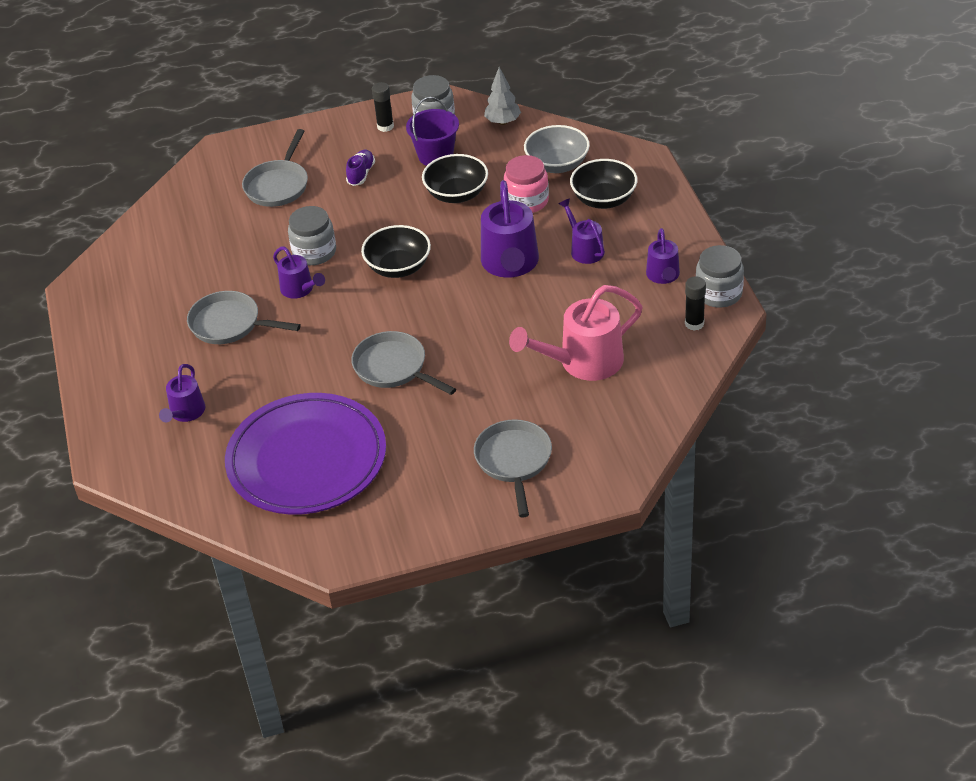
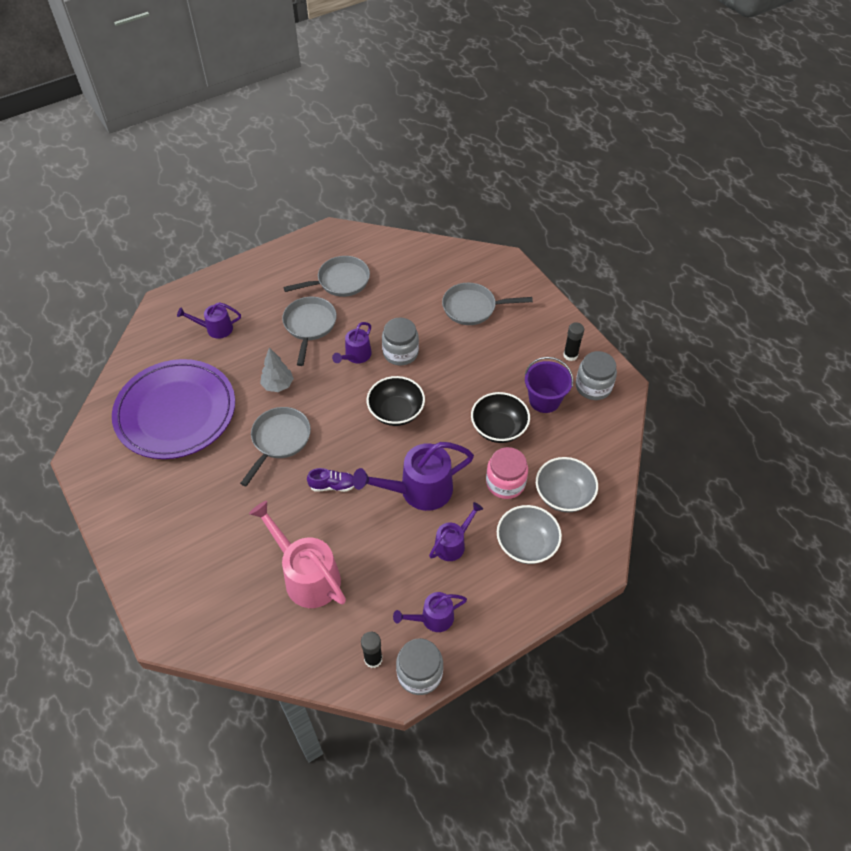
camera: 70 degrees right, 10 degrees up
purple shoe [346,149,375,186] -> purple shoe moved to [307,468,354,492]
grey pan [474,419,552,518] -> grey pan moved to [283,256,370,297]
grey tree [484,67,521,125] -> grey tree moved to [260,347,294,392]
black bowl [570,159,637,209] -> grey bowl [497,505,562,564]

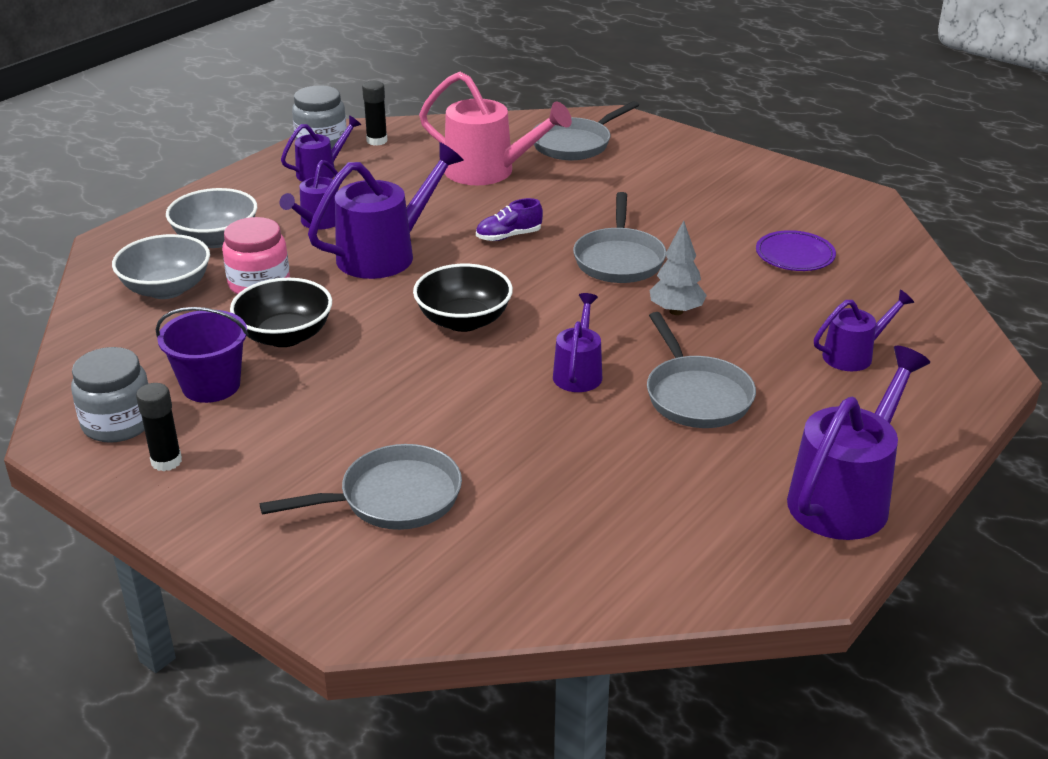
camera: 160 degrees right, 20 degrees down
purple plate [112,359,235,459] -> purple plate [756,230,836,271], size x0.41
grey pan [283,256,370,297] -> grey pan moved to [532,101,639,160]
grey jar [382,318,419,365] -> none
none -> purple watering can [787,346,930,540]

